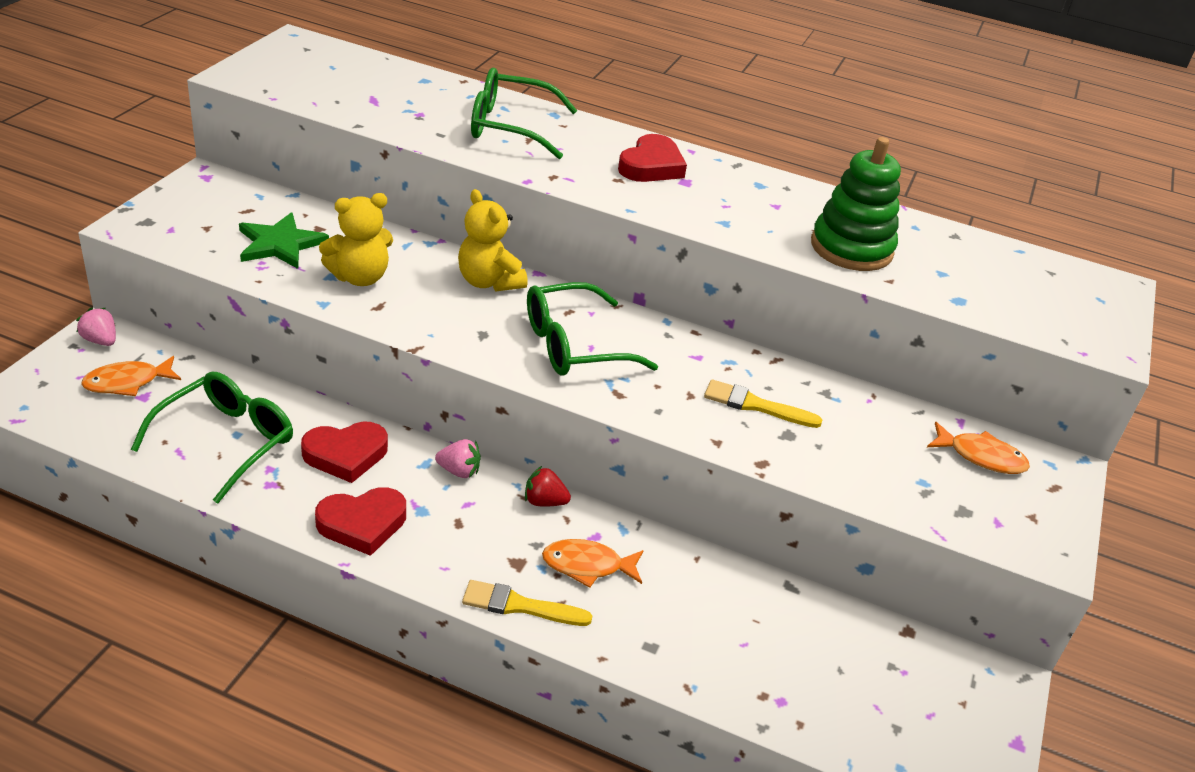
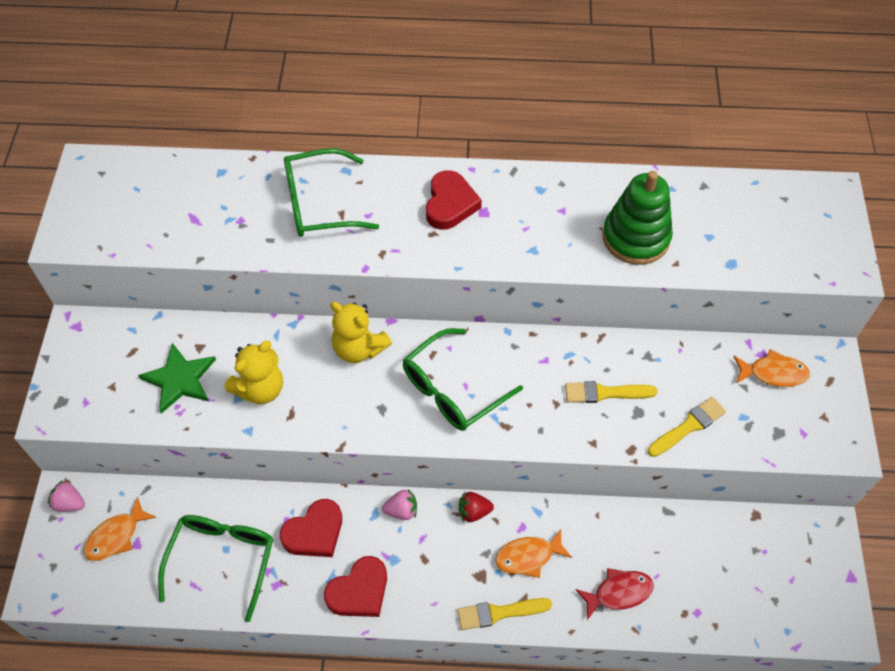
camera: 15 degrees left, 20 degrees up
none -> red fish [575,568,654,620]
none -> yellow brush [648,397,726,457]

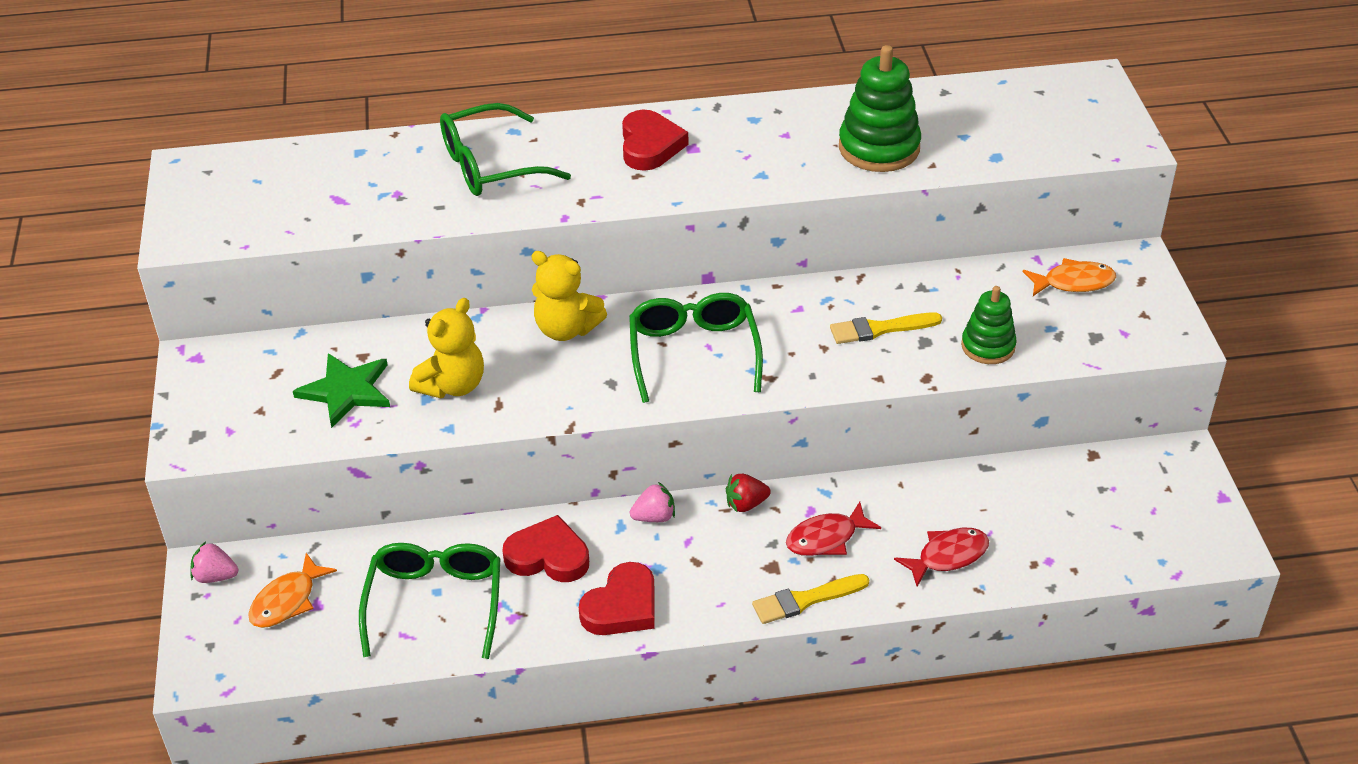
camera: 10 degrees left, 15 degrees down
red heart [280,499,342,557] -> red heart turned 120 degrees counterclockwise [502,515,589,582]
green glasses [403,328,523,431] -> green glasses turned 135 degrees clockwise [629,293,763,403]
orange fish [495,529,572,578] -> red fish [786,502,881,556]
yellow brush [648,397,726,457] -> green stacking toy [961,286,1017,364]

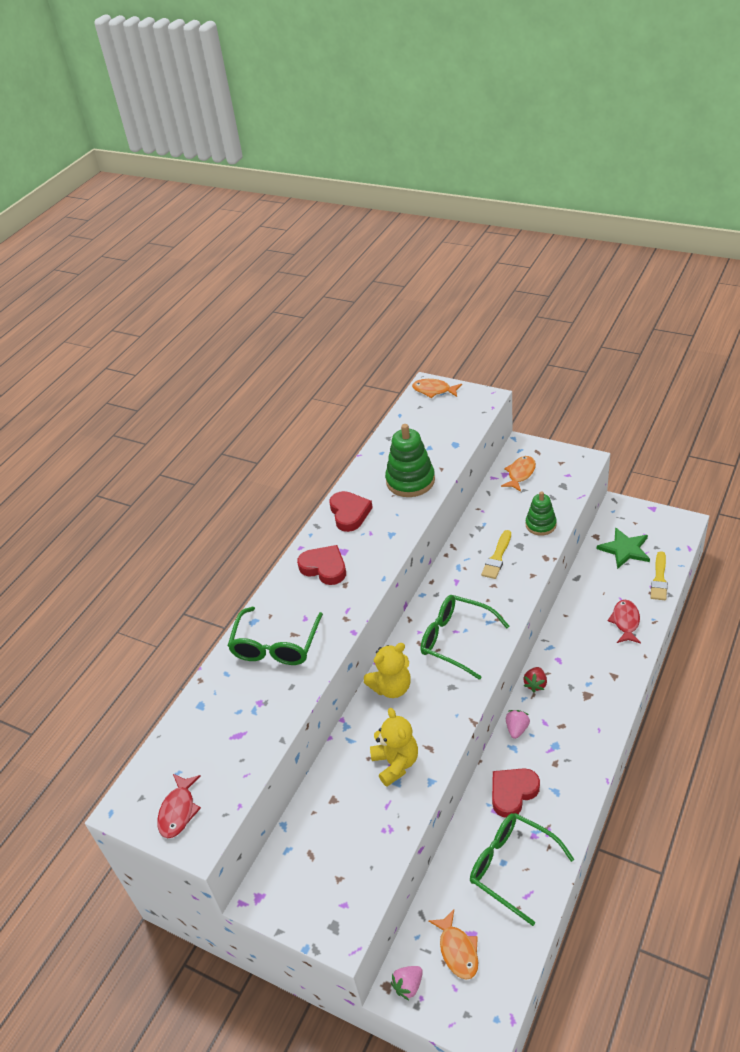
camera: 50 degrees left, 0 degrees up
green star [293,353,390,428] -> green star moved to [597,527,650,569]
red heart [579,562,655,635] -> red heart moved to [329,491,373,532]
yellow brush [752,574,870,624] -> yellow brush moved to [651,551,668,600]
red fish [786,502,881,556] -> red fish moved to [157,774,201,839]
none -> orange fish [412,379,462,398]

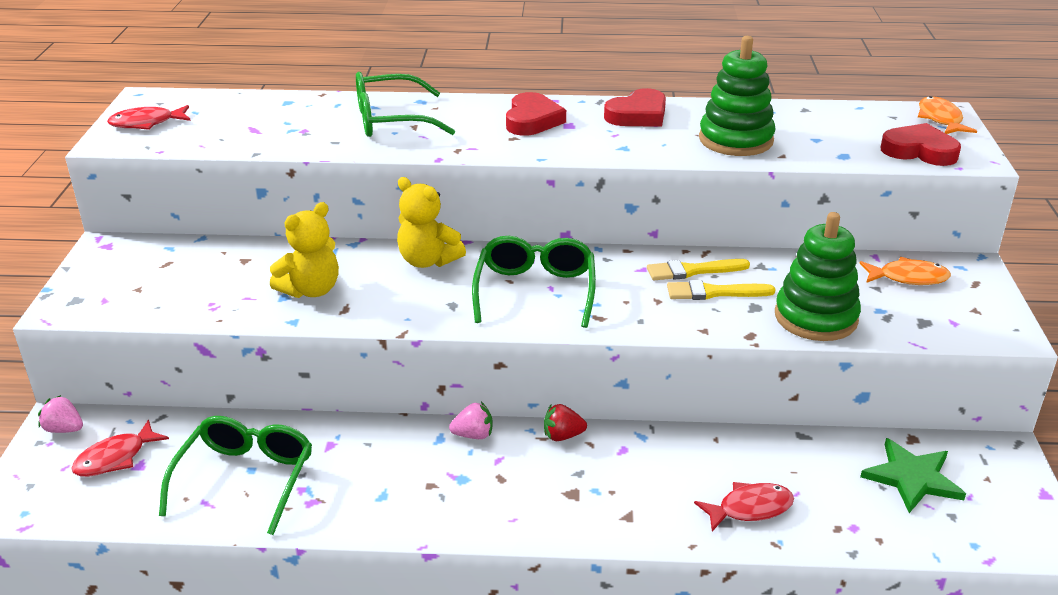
camera: 60 degrees right, 10 degrees down
orange fish [428,910,478,980] -> red fish [71,420,169,477]
red heart [492,768,540,818] -> red heart moved to [881,123,961,166]
green stacking toy [526,491,557,536] -> green stacking toy [775,212,861,341], size x1.58
yellow brush [651,551,668,600] -> yellow brush moved to [647,259,750,280]

